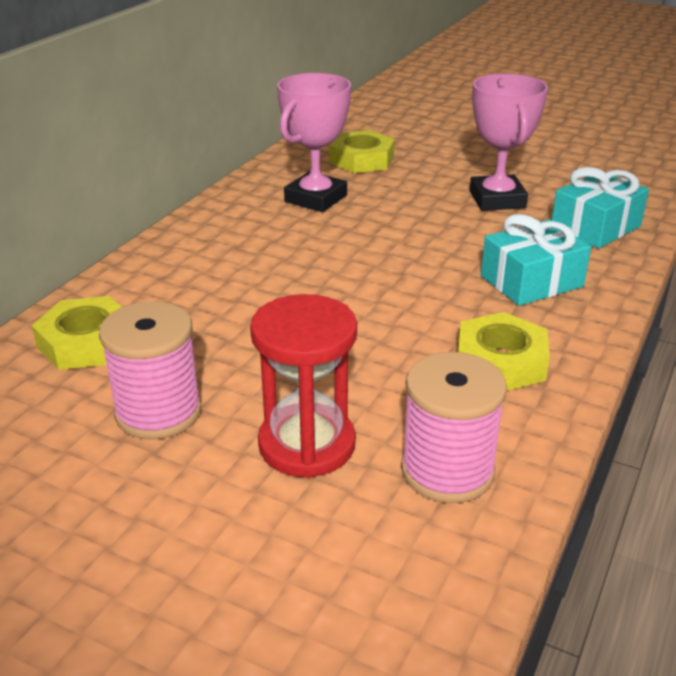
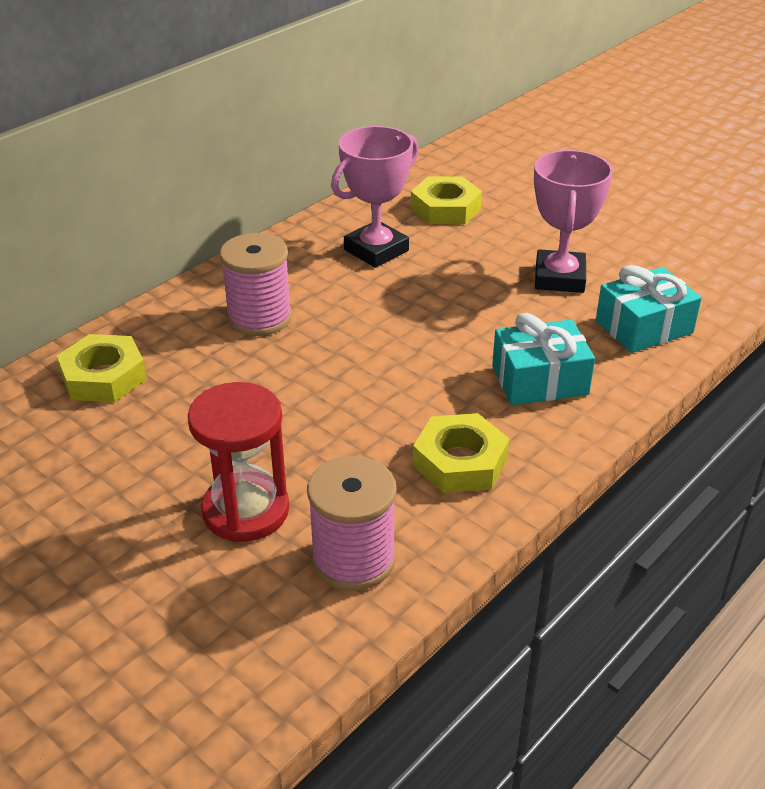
camera: 15 degrees right, 5 degrees up
pink spool [99,301,202,440] -> pink spool moved to [220,233,292,336]

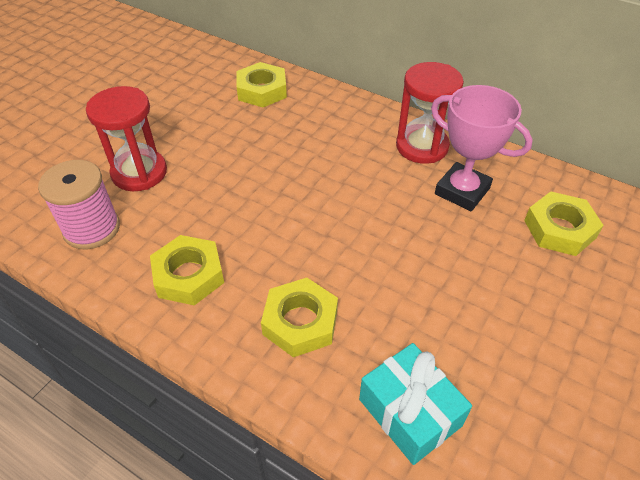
camera: 80 degrees right, 10 degrees up
pink spool [220,233,292,336] -> none
turquoise gift [492,313,595,405] -> yellow nut [261,278,338,357]
pink trophy [534,150,613,293] -> none
none -> red hourglass [396,62,464,164]

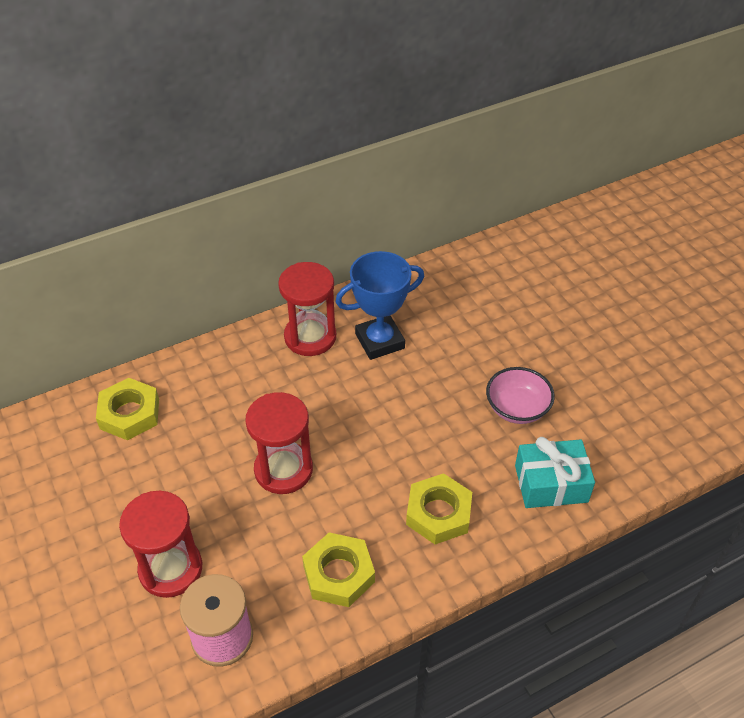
camera: 60 degrees left, 0 degrees up
pink trophy [431,85,533,211] -> blue trophy [336,251,424,360]
yellow nut [524,191,604,256] -> none
none -> red hourglass [245,392,313,494]
none -> pink bowl [486,367,555,424]

